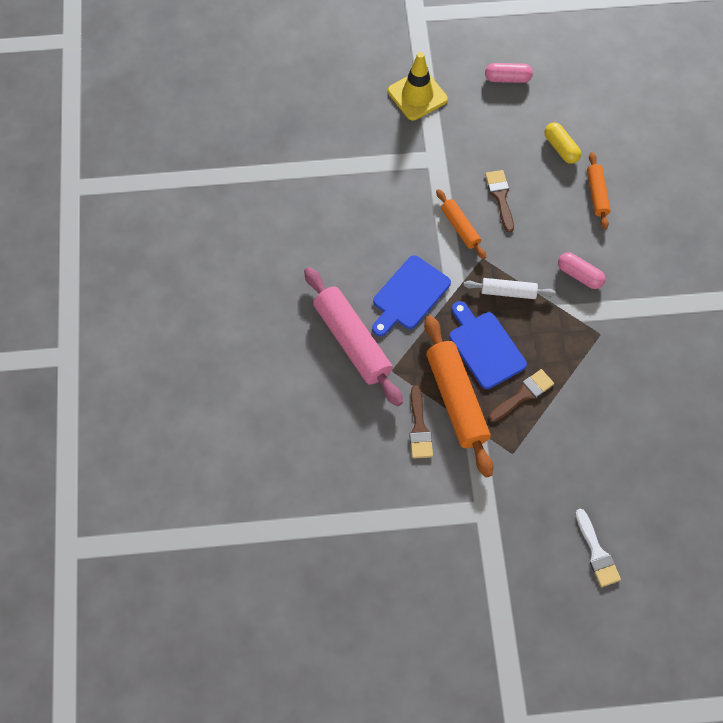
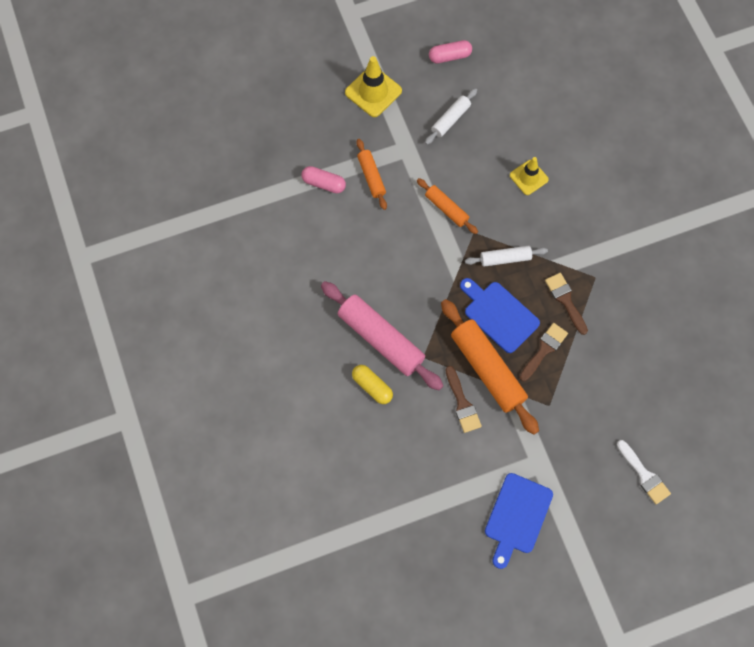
camera: 15 degrees left, 5 degrees up
blue cutting board [372,255,451,336] -> blue cutting board moved to [485,473,553,569]
brown brush [485,170,514,233] -> brown brush moved to [545,273,588,335]
yellow capsule [544,123,581,164] -> yellow capsule moved to [352,365,393,404]
pink capsule [558,252,606,289] -> pink capsule moved to [301,166,346,193]
orange rolling pin [587,152,610,229] -> orange rolling pin moved to [356,139,387,210]
none -> white rolling pin [425,88,477,145]
none -> yellow traffic cone [510,157,549,195]

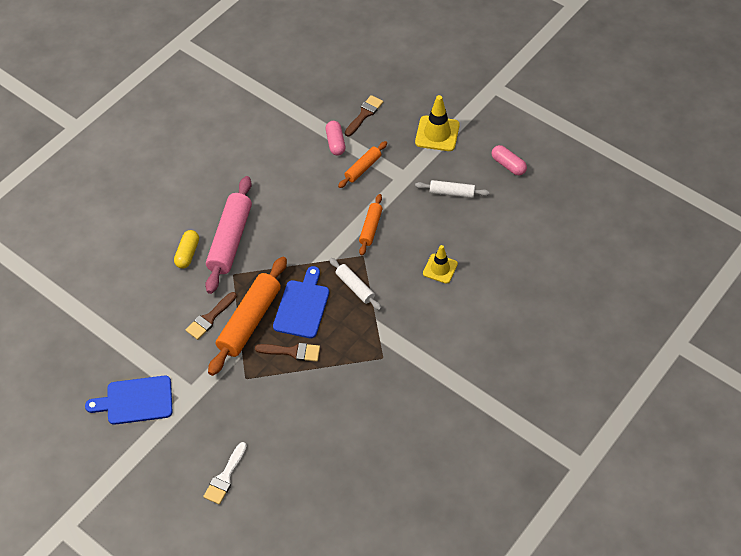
camera: 60 degrees right, 15 degrees down
brown brush [545,273,588,335] -> brown brush moved to [345,95,383,137]

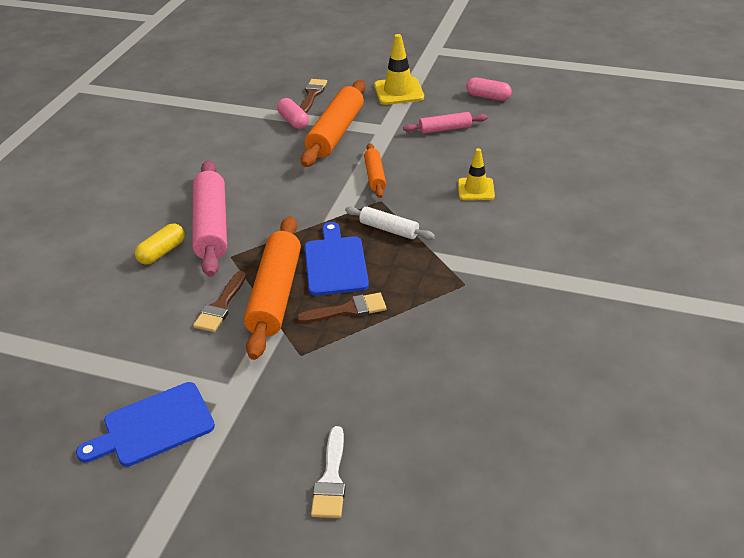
camera: 20 degrees left, 15 degrees down
yellow capsule [174,230,199,269] -> yellow capsule turned 45 degrees clockwise [135,223,185,264]
orange rolling pin [338,141,387,188] -> orange rolling pin [301,80,366,167], size x1.86
white rolling pin [415,180,490,198] -> pink rolling pin [403,112,487,134]

